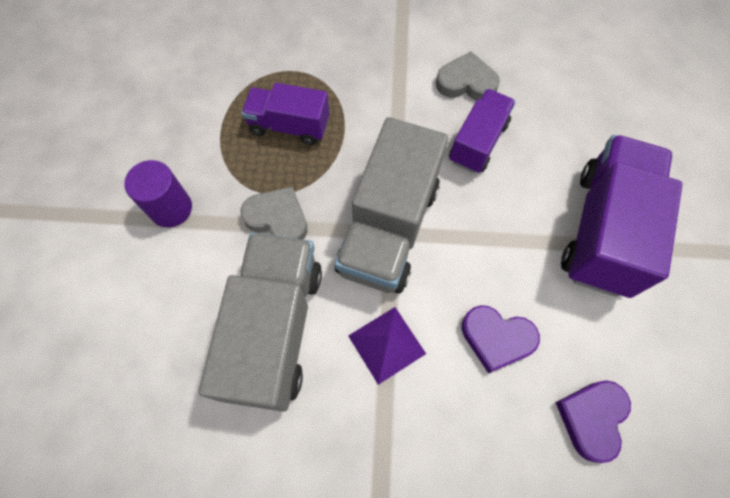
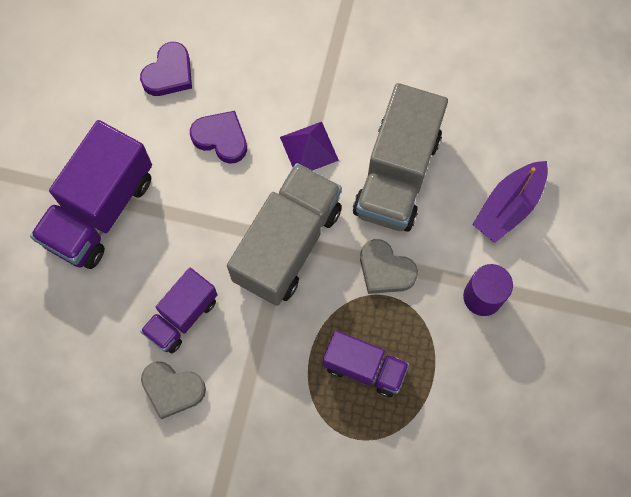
camera: 170 degrees left, 5 degrees up
none -> purple boat [472,161,548,243]

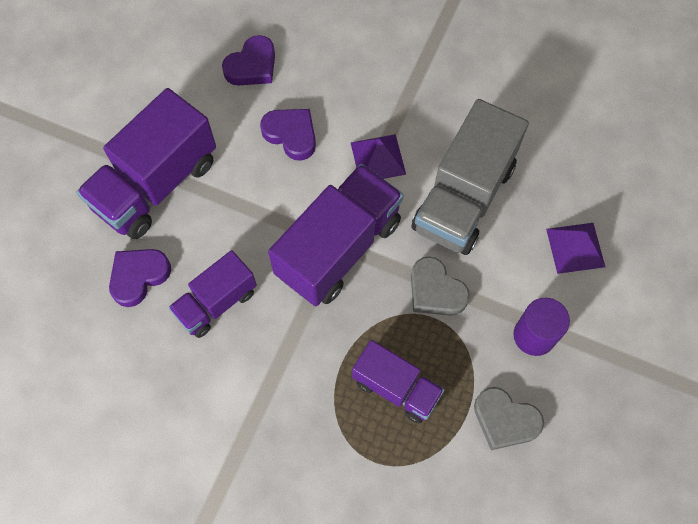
camera: 10 degrees right, 5 degrees down
grey heart [141,361,206,419] -> grey heart moved to [474,387,544,450]
grey truck [227,163,342,306] -> purple truck [268,164,404,306]
purple boat [472,161,548,243] -> purple pyramid [546,223,605,274]
none -> purple heart [109,249,171,307]

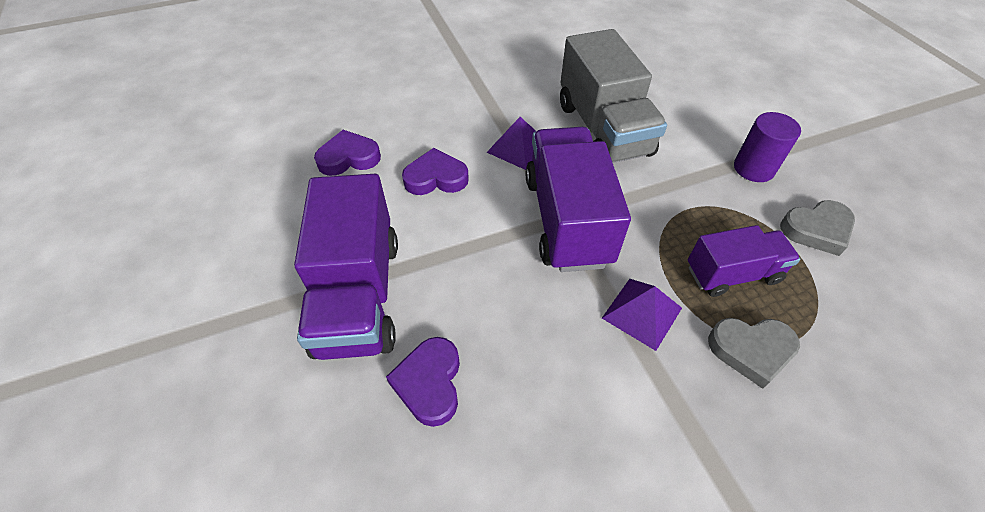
camera: 45 degrees left, 15 degrees down
purple truck [168,250,257,338] -> none
purple heart [222,35,275,86] -> purple heart turned 105 degrees counterclockwise [314,130,381,176]
grey heart [411,257,470,316] -> grey heart moved to [708,318,800,389]
purple pyramid [546,223,605,274] -> purple pyramid moved to [602,279,682,351]

